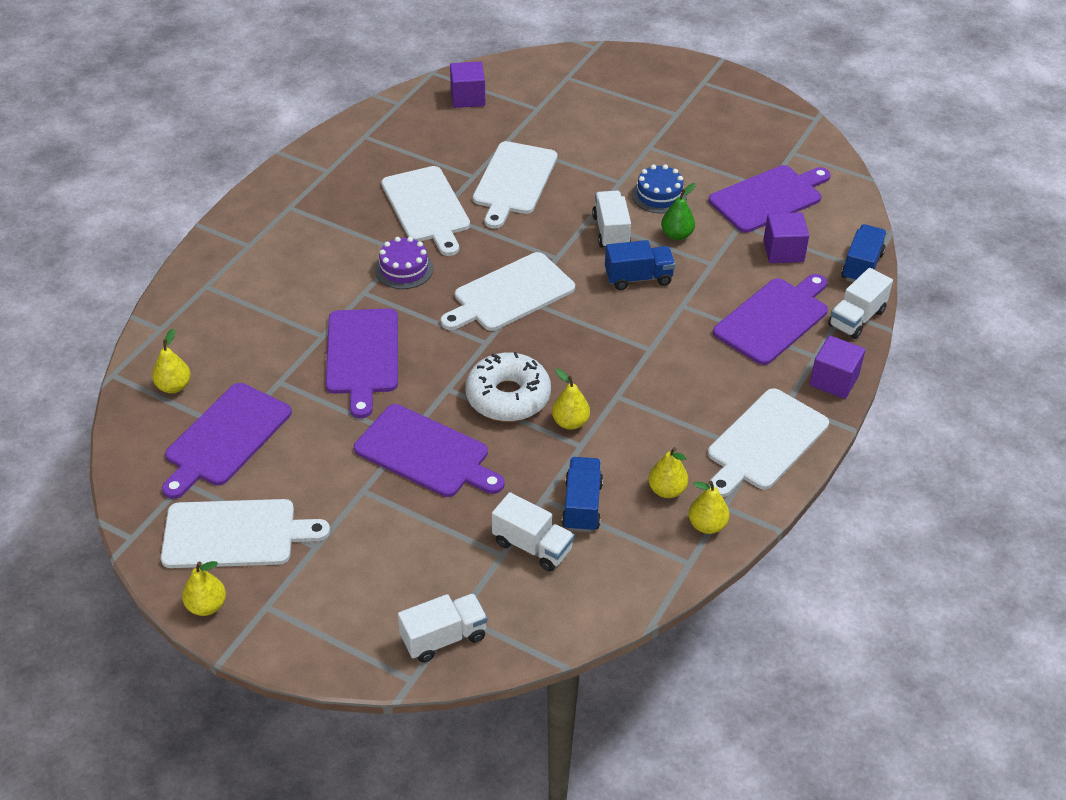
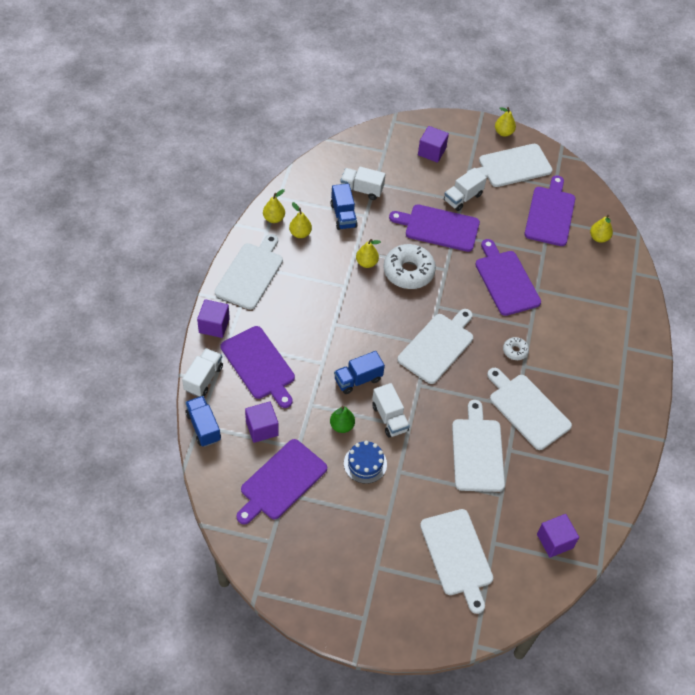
camera: 160 degrees right, 10 degrees up
purple cake [375,237,433,289] -> white donut [503,337,529,360]
white truck [398,593,488,663] -> white truck moved to [444,168,487,211]
purple cutting board [713,274,828,365] -> purple cutting board turned 60 degrees counterclockwise [220,326,295,408]
blue truck [841,224,887,282] -> blue truck turned 150 degrees clockwise [185,396,221,447]
none -> purple cube [418,126,449,163]
none -> white cutting board [420,509,493,614]

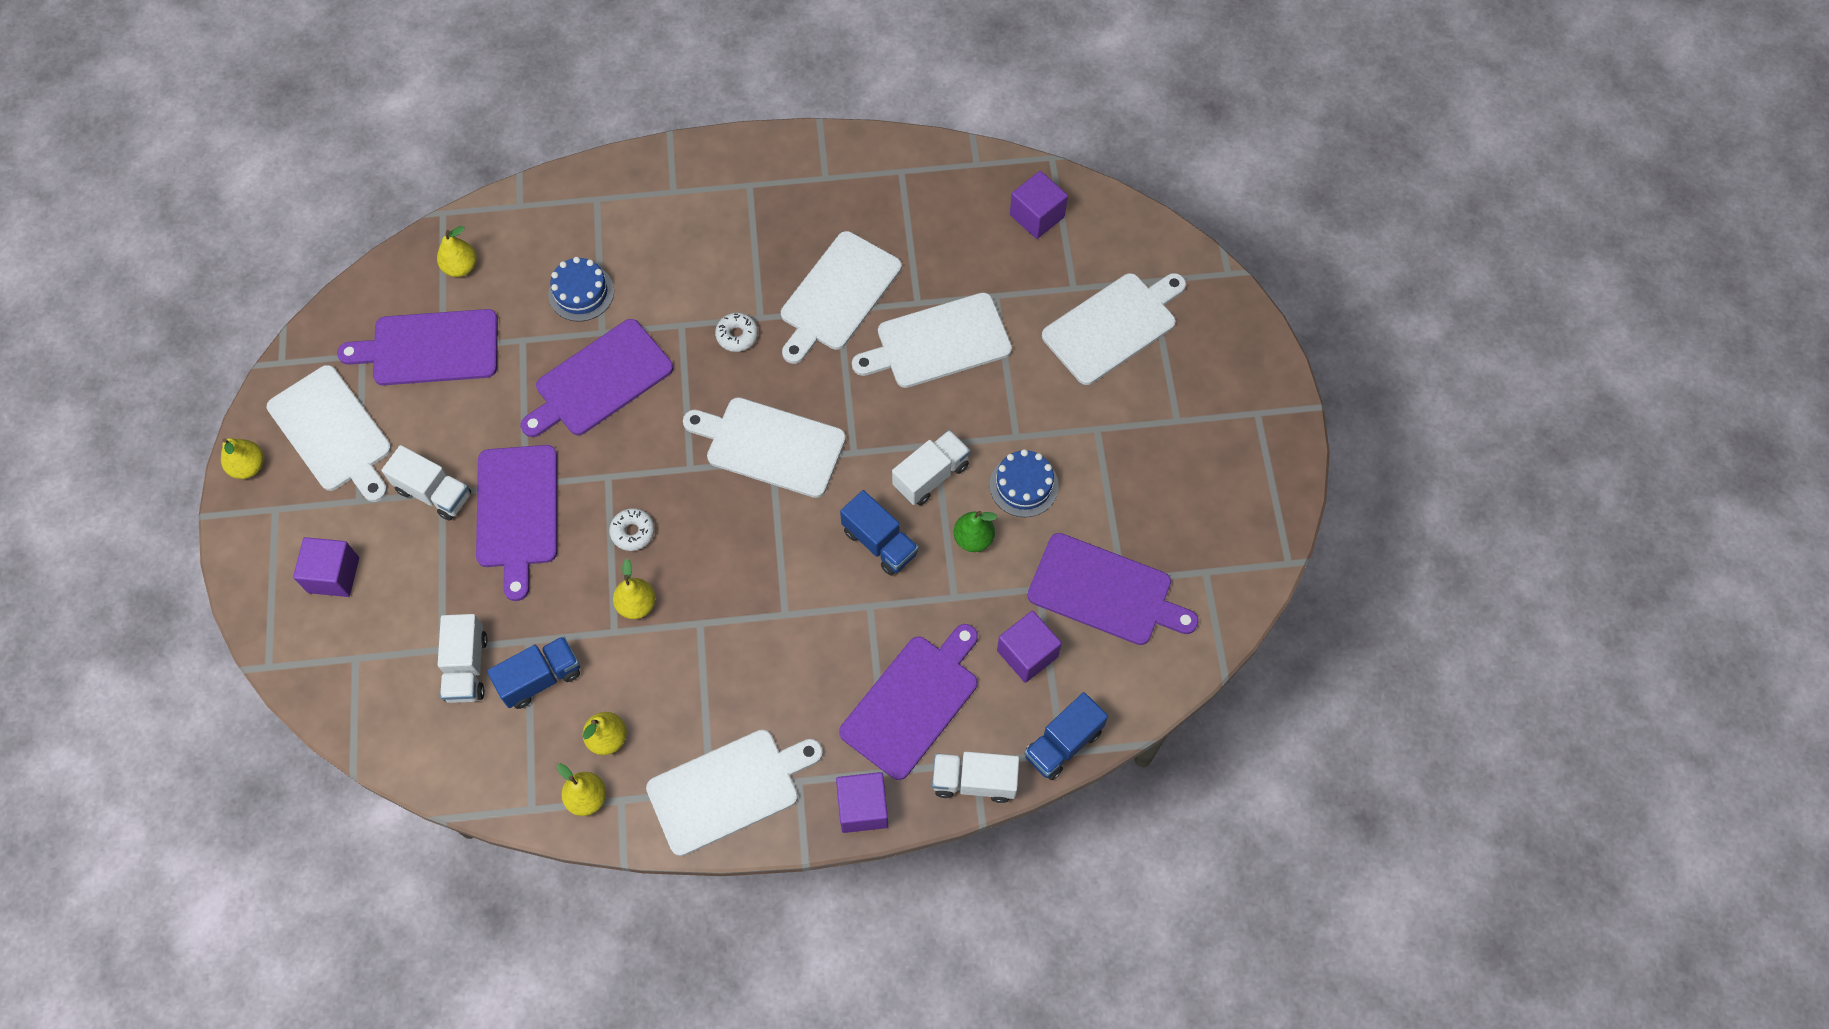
camera: 105 degrees left, 10 degrees up
white cutting board [215,234,283,310] -> white cutting board turned 150 degrees clockwise [646,730,823,856]
white donut [383,244,436,289] -> white donut [609,508,655,551], size x0.48
none -> blue cake [548,257,614,322]

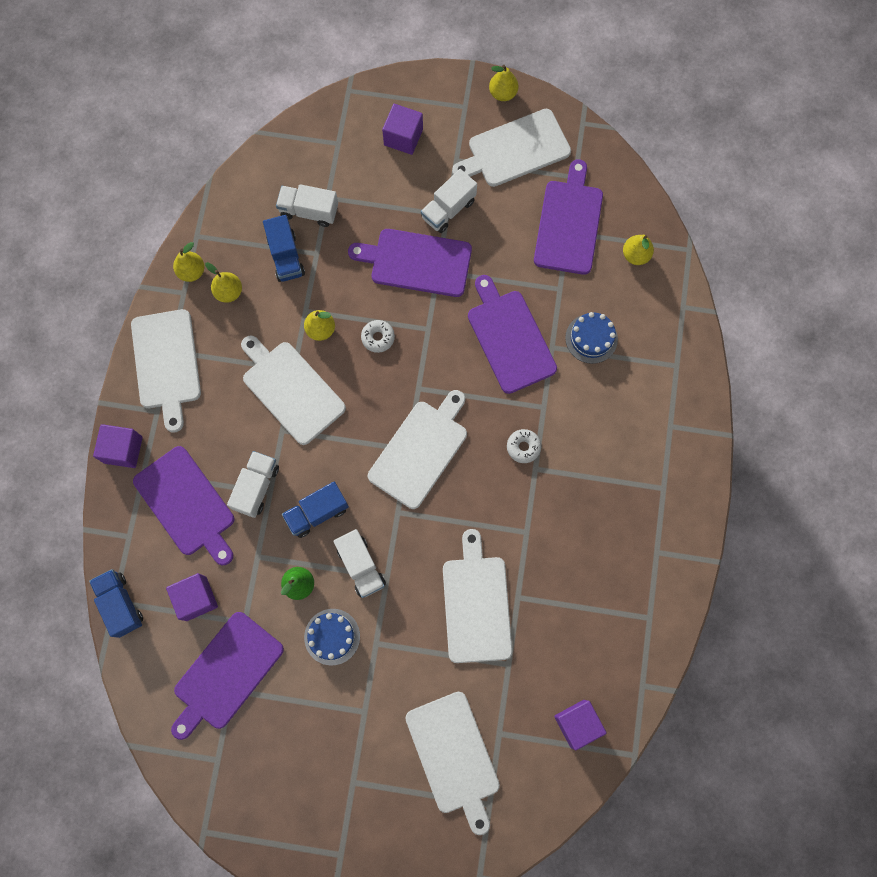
camera: 105 degrees right, 10 degrees up
white cutting board [781,231,902,364] -> white cutting board moved to [241,336,346,445]
white truck [932,752,1019,803] -> white truck moved to [227,451,279,518]

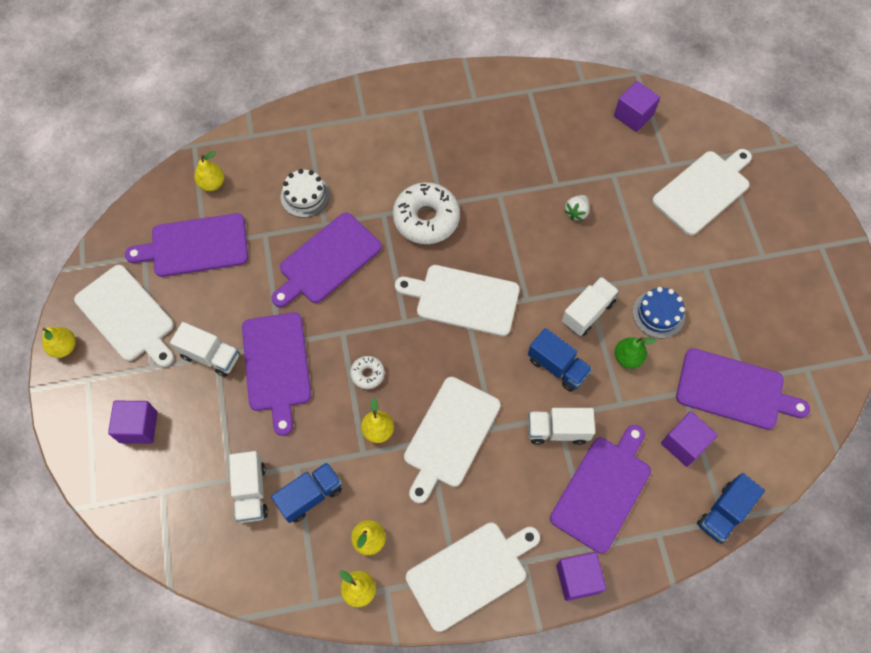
camera: 110 degrees left, 10 degrees down
white cutting board [443,529,512,663] -> white strawberry [564,195,590,221]
white donut [507,429,541,463] -> white donut [393,182,460,244], size x2.09
blue cake [565,312,618,364] -> white cake [281,169,330,218]

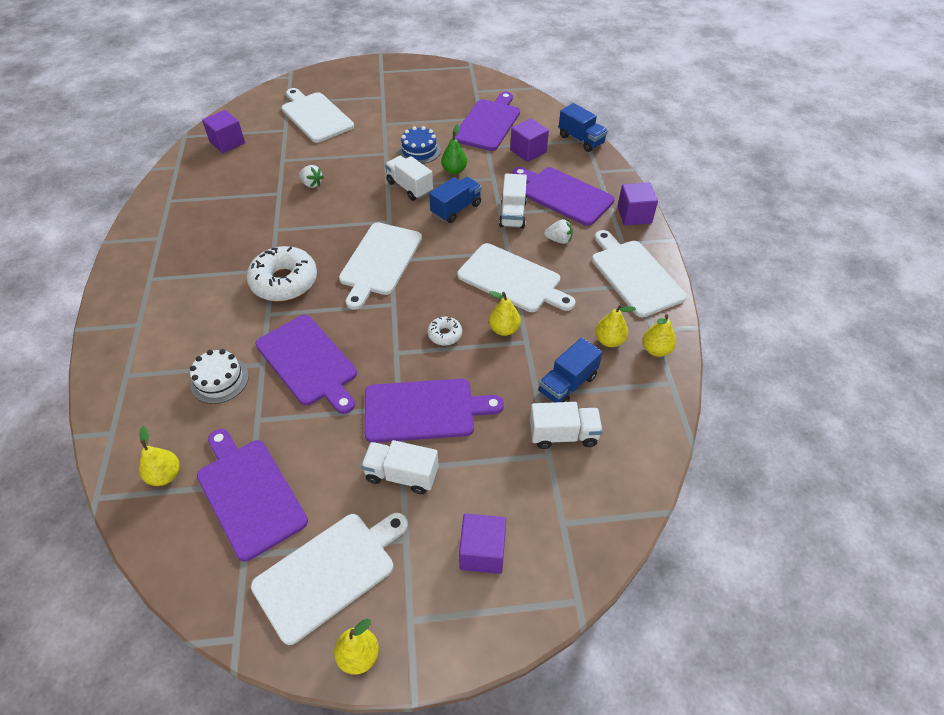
camera: 85 degrees left, 15 degrees down
purple cutting board [125,213,248,277] -> purple cutting board turned 150 degrees clockwise [197,429,308,562]
white truck [170,322,240,377] -> white truck turned 105 degrees counterclockwise [361,440,439,494]
blue truck [271,462,342,523] -> blue truck turned 105 degrees counterclockwise [538,337,603,402]
none -> white strawberry [544,219,573,244]

